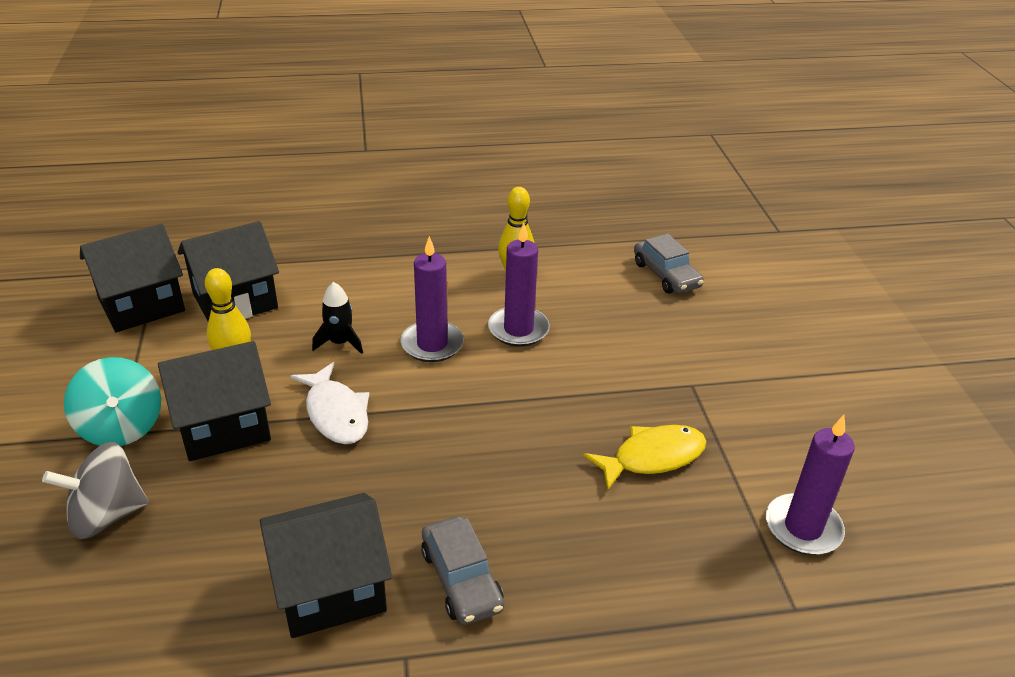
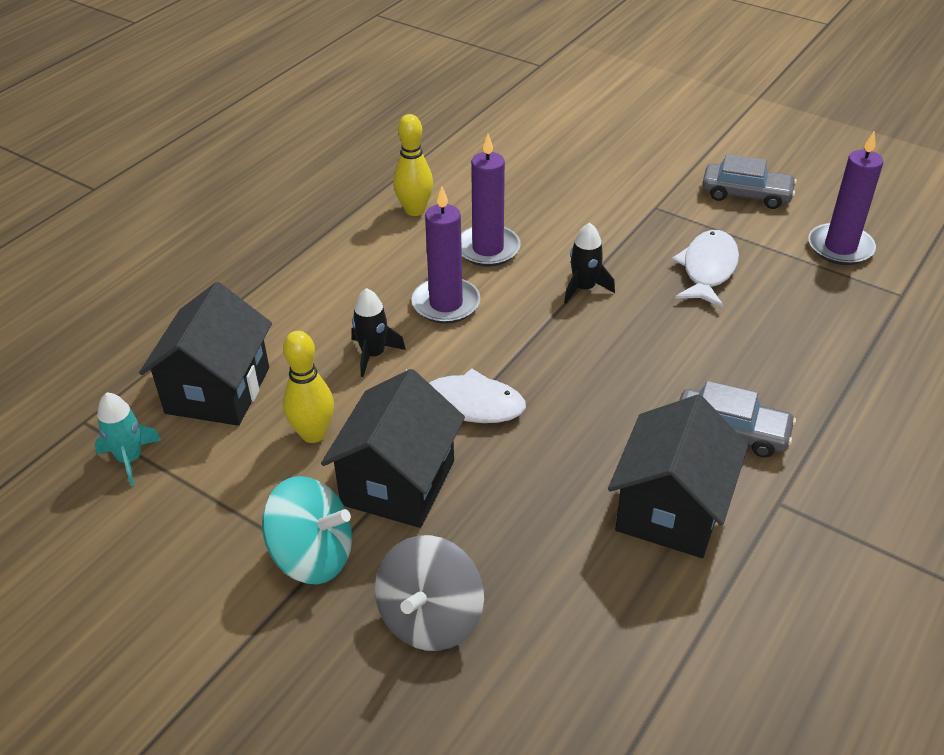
camera: 45 degrees left, 5 degrees up
black house [80,224,185,332] -> turquoise rocket [95,392,162,486]
yellow fish [583,425,707,491] -> white fish [672,230,739,308]
grey car [634,234,704,293] -> grey car moved to [702,154,797,209]
none -> black rocket [564,223,615,304]

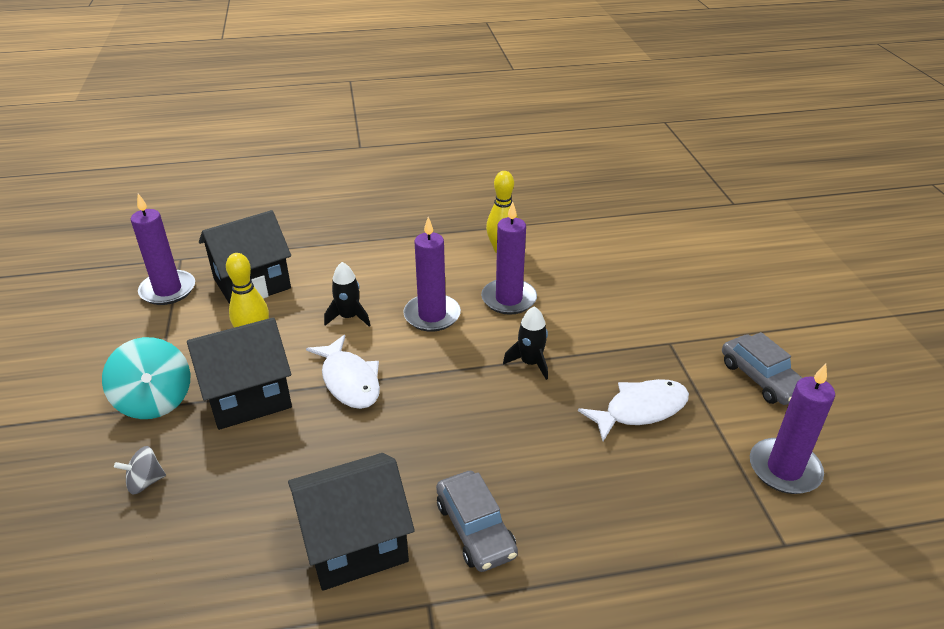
camera: 45 degrees right, 5 degrees down
turquoise rocket [95,392,162,486] -> purple candle [131,193,195,305]
grey spinning top [375,535,484,651] -> grey spinning top [114,446,166,495], size x0.54

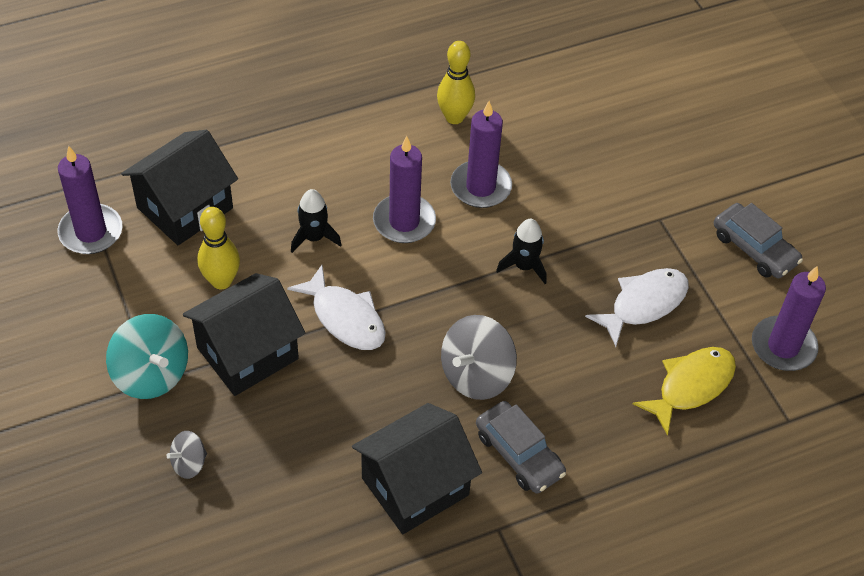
camera: 15 degrees left, 15 degrees up
none -> grey spinning top [441,315,517,400]
none -> yellow fish [633,347,736,436]

